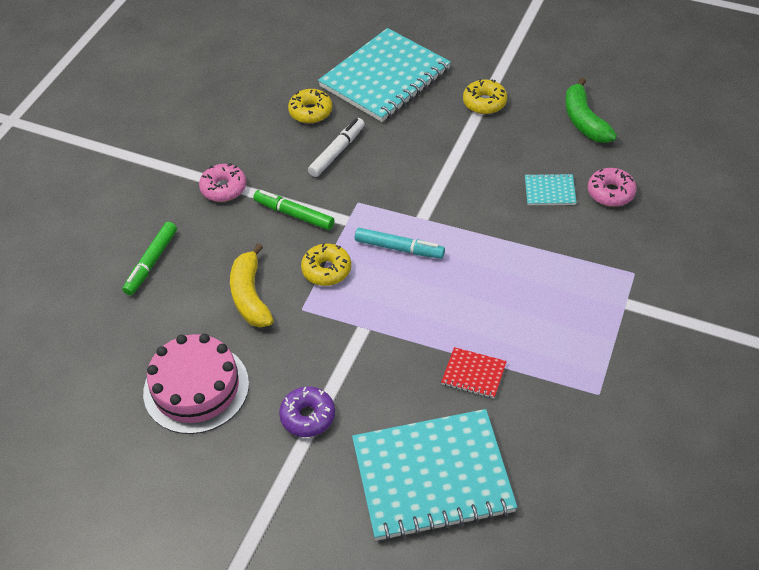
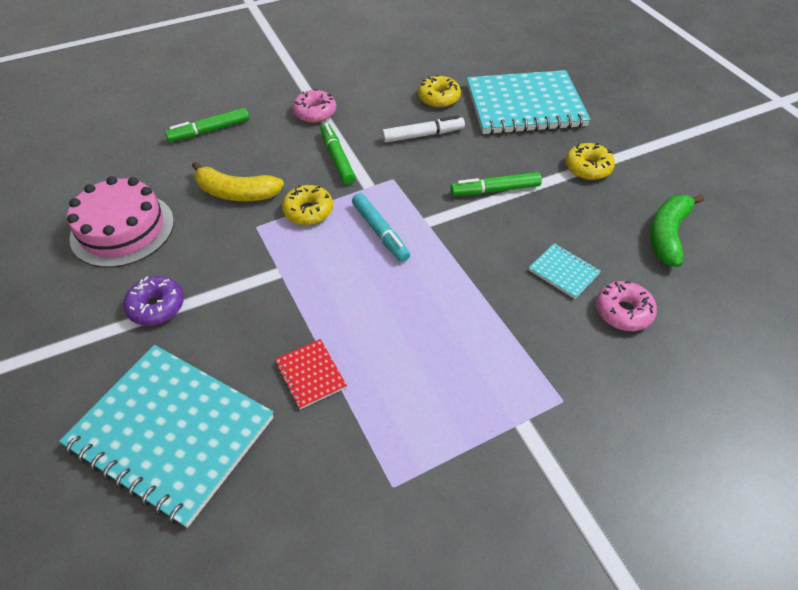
camera: 40 degrees right, 0 degrees up
yellow banana [230,243,274,328] -> yellow banana turned 105 degrees counterclockwise [192,161,284,201]
none -> green marker [450,172,542,196]

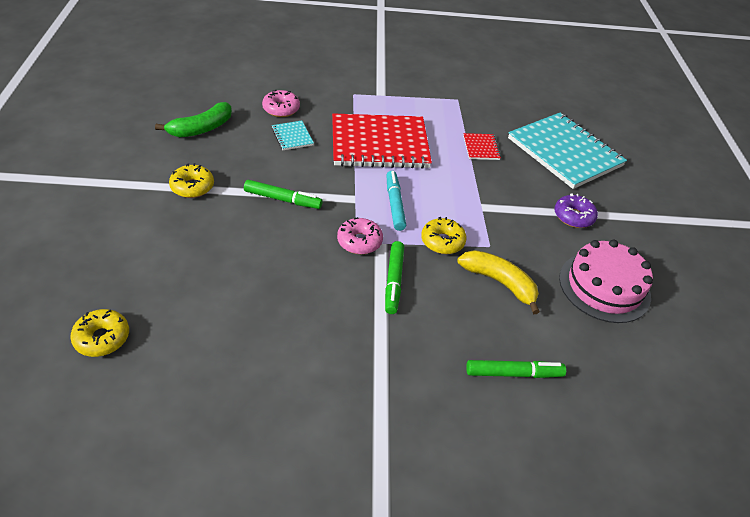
camera: 160 degrees left, 5 degrees down
pink donut [292,89,336,123] -> pink donut moved to [337,217,383,254]
white marker [382,115,465,142] -> none
yellow donut [418,75,461,108] -> yellow donut moved to [70,309,129,357]
turquoise notebook [467,70,591,134] -> none
none -> red notebook [332,113,432,169]

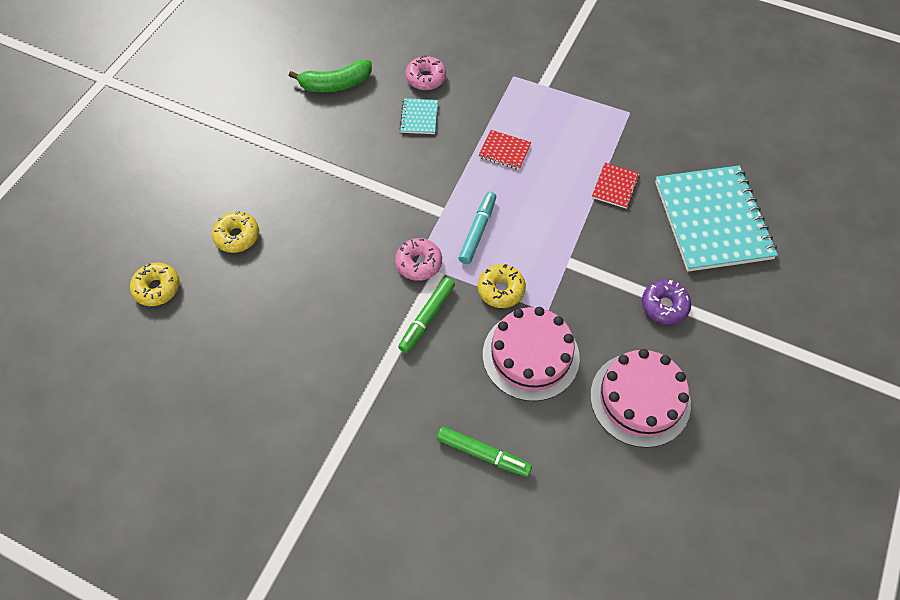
camera: 30 degrees right, 15 degrees up
yellow donut [169,163,214,198] -> yellow donut moved to [212,211,259,253]
green marker [244,180,323,209] -> none
red notebook [332,113,432,169] -> red notebook [479,130,531,170], size x0.42
yellow banana [457,250,540,314] -> pink cake [483,307,580,401]

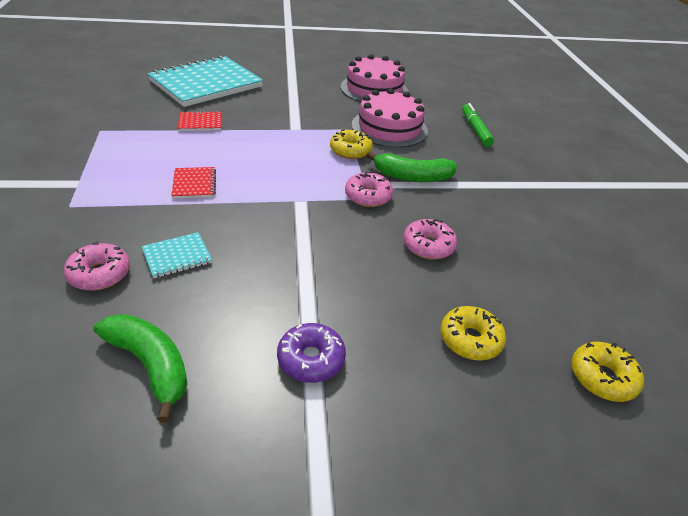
camera: 125 degrees left, 20 degrees down
green marker [398,277,455,353] -> green banana [366,151,457,182]
turquoise marker [458,192,496,264] -> none
purple donut [642,280,691,325] -> purple donut moved to [277,323,346,383]
none -> pink donut [403,219,457,260]

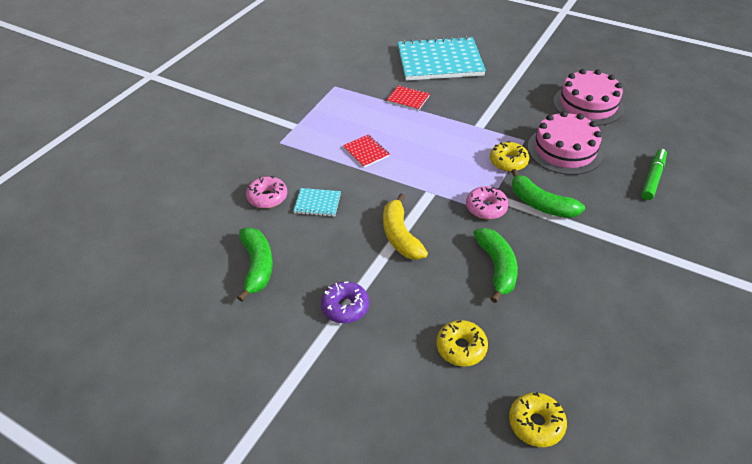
camera: 40 degrees right, 5 degrees up
red notebook [171,167,216,199] -> red notebook turned 60 degrees counterclockwise [343,135,389,168]
pink donut [403,219,457,260] -> green banana [474,228,518,303]
none -> yellow banana [383,194,428,260]

